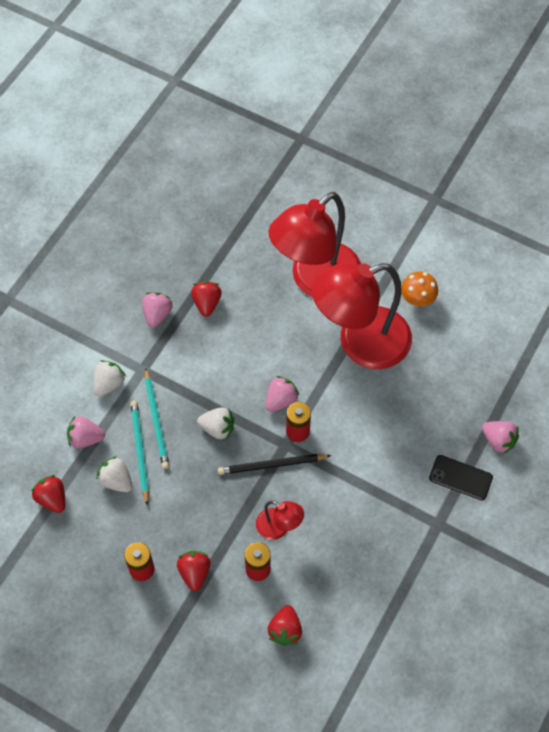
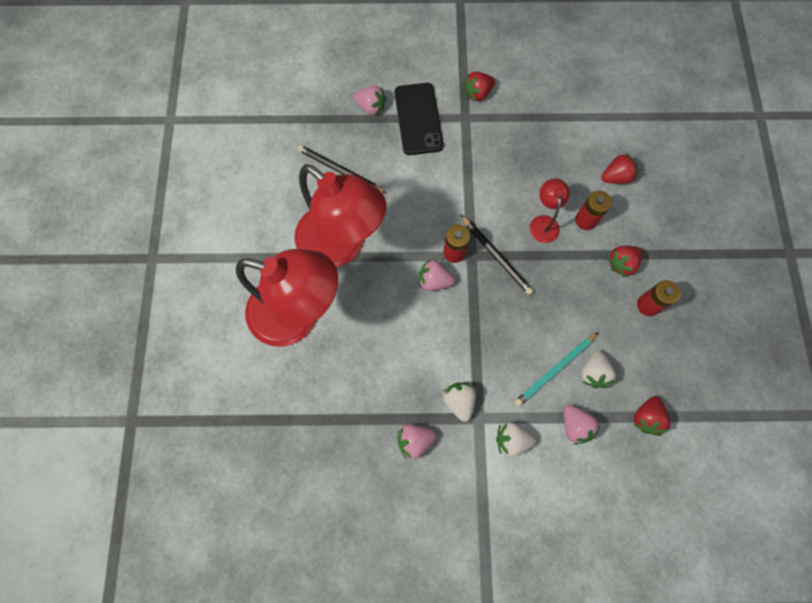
camera: 120 degrees left, 10 degrees up
turquoise pencil [145,368,169,469] -> none
red strawberry [191,281,222,317] -> red strawberry moved to [463,72,495,102]
white strawberry [197,408,234,440] -> white strawberry moved to [443,382,476,422]
orange mushroom [401,271,438,306] -> none
black phone [429,455,493,500] -> black phone [395,83,443,155], size x1.53
pink strawberry [482,421,519,454] -> pink strawberry turned 105 degrees clockwise [354,85,386,115]
none -> black pencil [298,145,386,193]

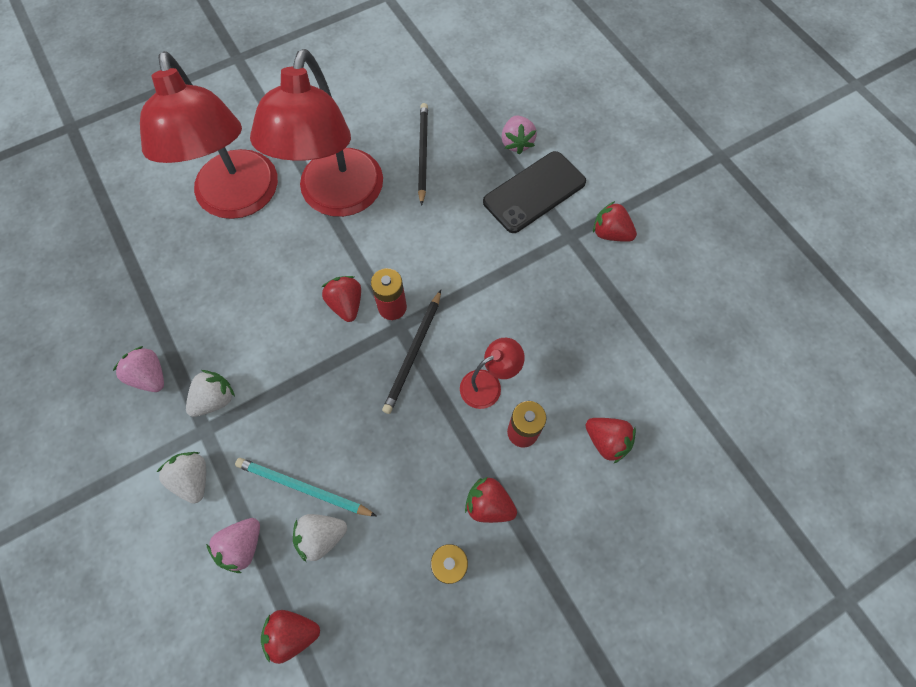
camera: 60 degrees right, 5 degrees down
pink strawberry [419,259,455,291] -> red strawberry [322,276,361,322]

